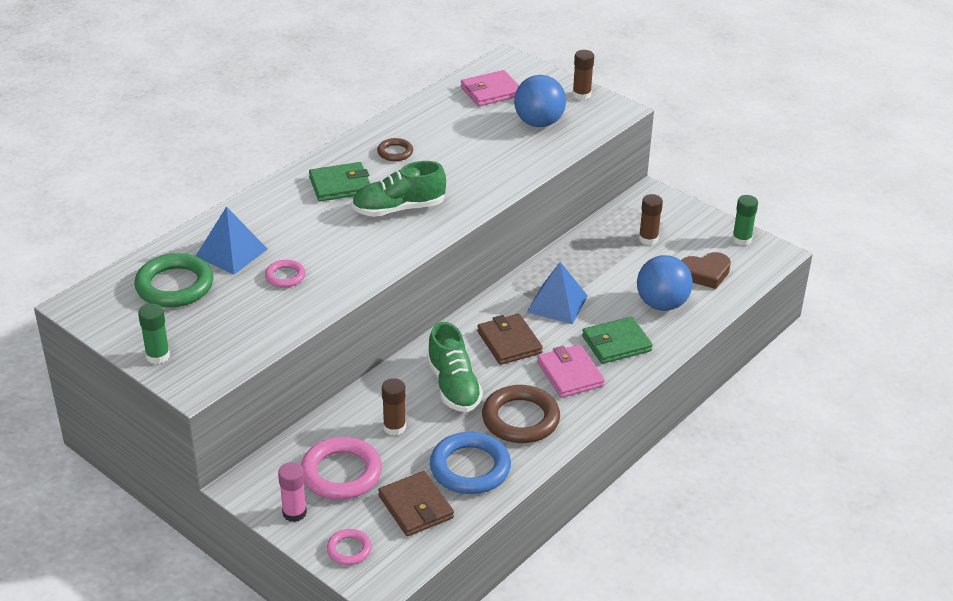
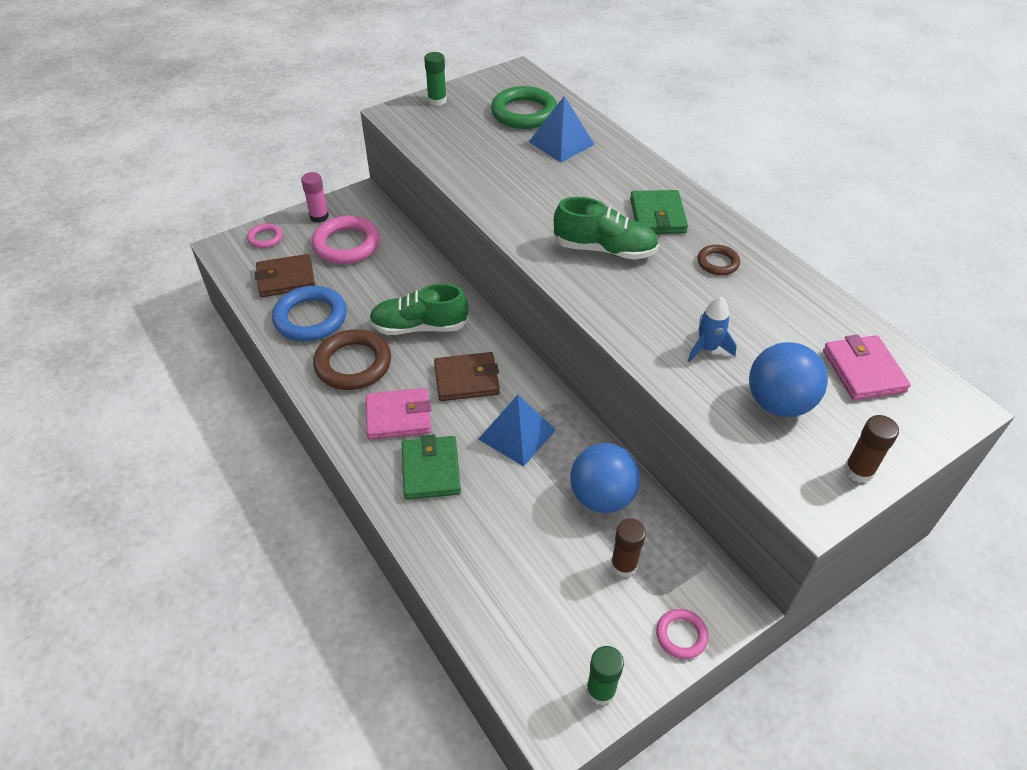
camera: 105 degrees right, 10 degrees up
pink ring [265,260,306,288] -> pink ring moved to [656,609,709,659]
green shoe [352,161,446,217] -> green shoe turned 105 degrees clockwise [553,197,659,260]
brown glue stick [382,378,406,436] -> none
blue ball [637,255,693,311] -> blue ball moved to [570,443,640,513]
brown heart [681,252,731,289] -> none
none -> blue rocket [688,297,737,362]

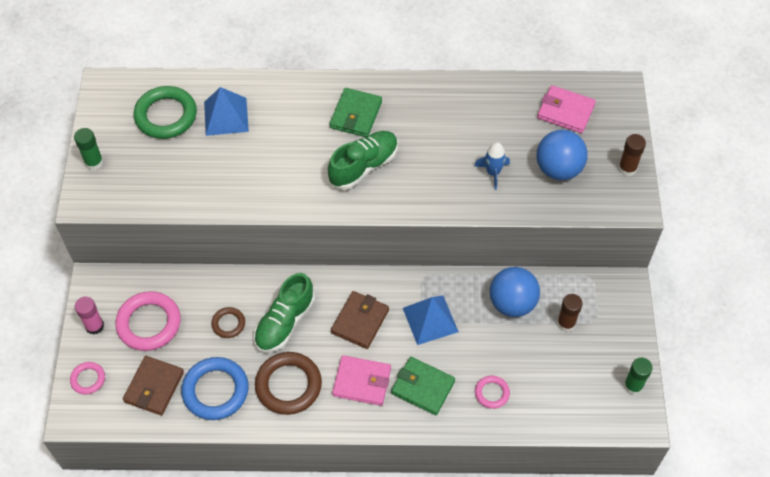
camera: 55 degrees left, 10 degrees up
pink wallet [366,388,431,440] -> pink wallet turned 75 degrees clockwise [332,355,391,406]
green wallet [630,190,688,234] -> green wallet turned 75 degrees clockwise [329,88,382,137]
pink ring [656,609,709,659] -> pink ring moved to [475,376,510,409]
brown ring [697,245,740,275] -> brown ring moved to [211,307,245,338]

